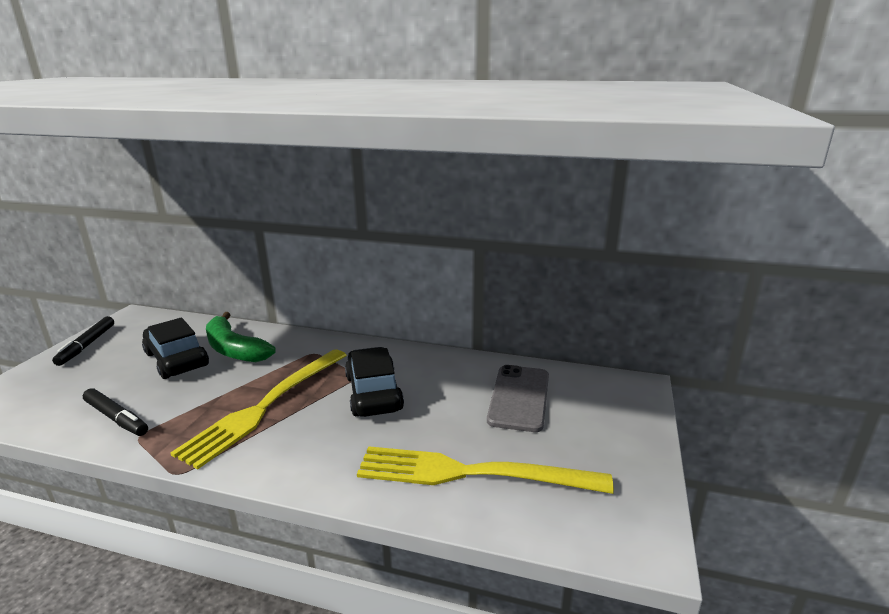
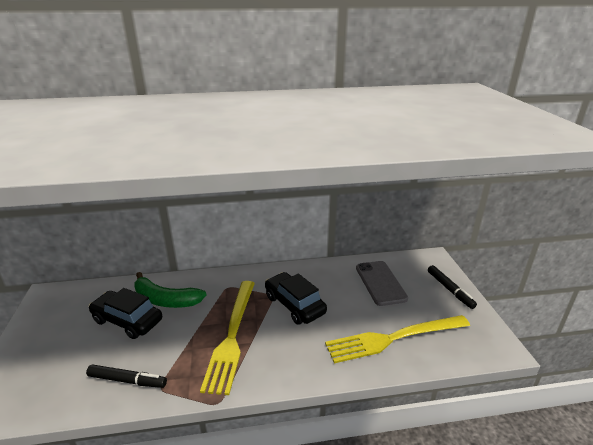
camera: 25 degrees left, 5 degrees up
black marker [52,316,114,366] -> black marker moved to [428,265,477,309]

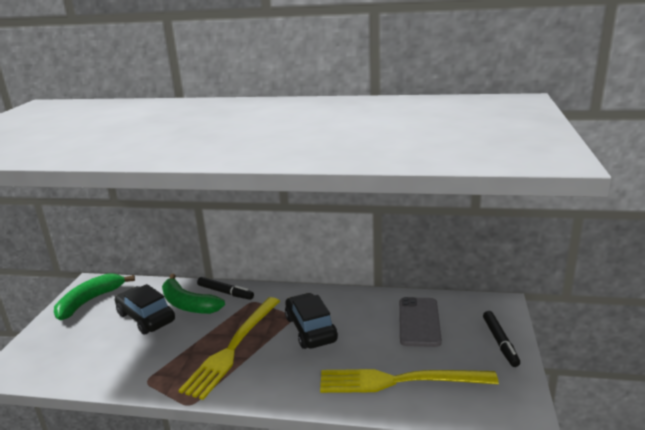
camera: 20 degrees right, 5 degrees down
black marker [86,364,167,388] -> black marker moved to [197,277,254,300]
none -> green banana [54,273,135,320]

